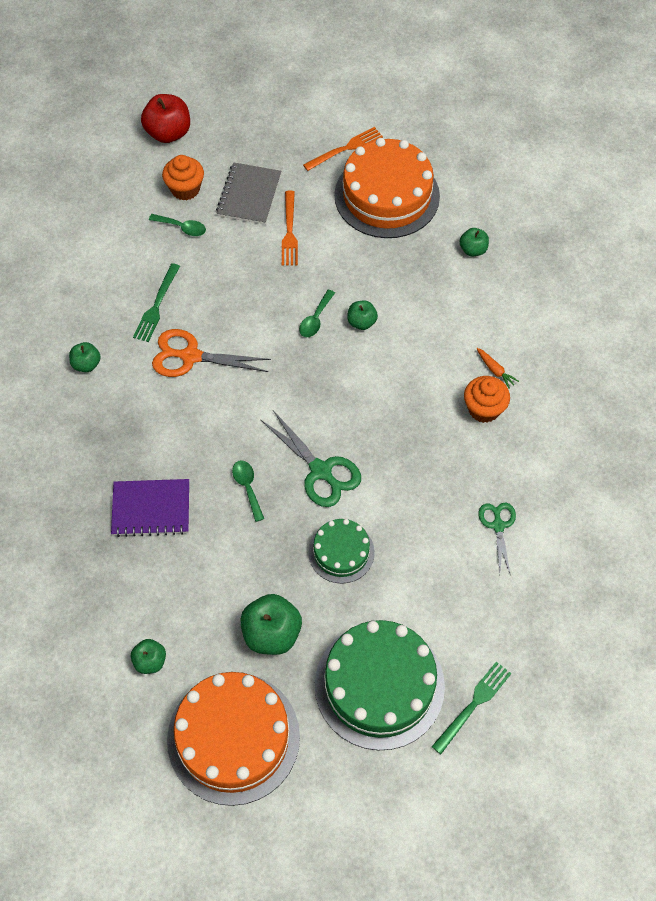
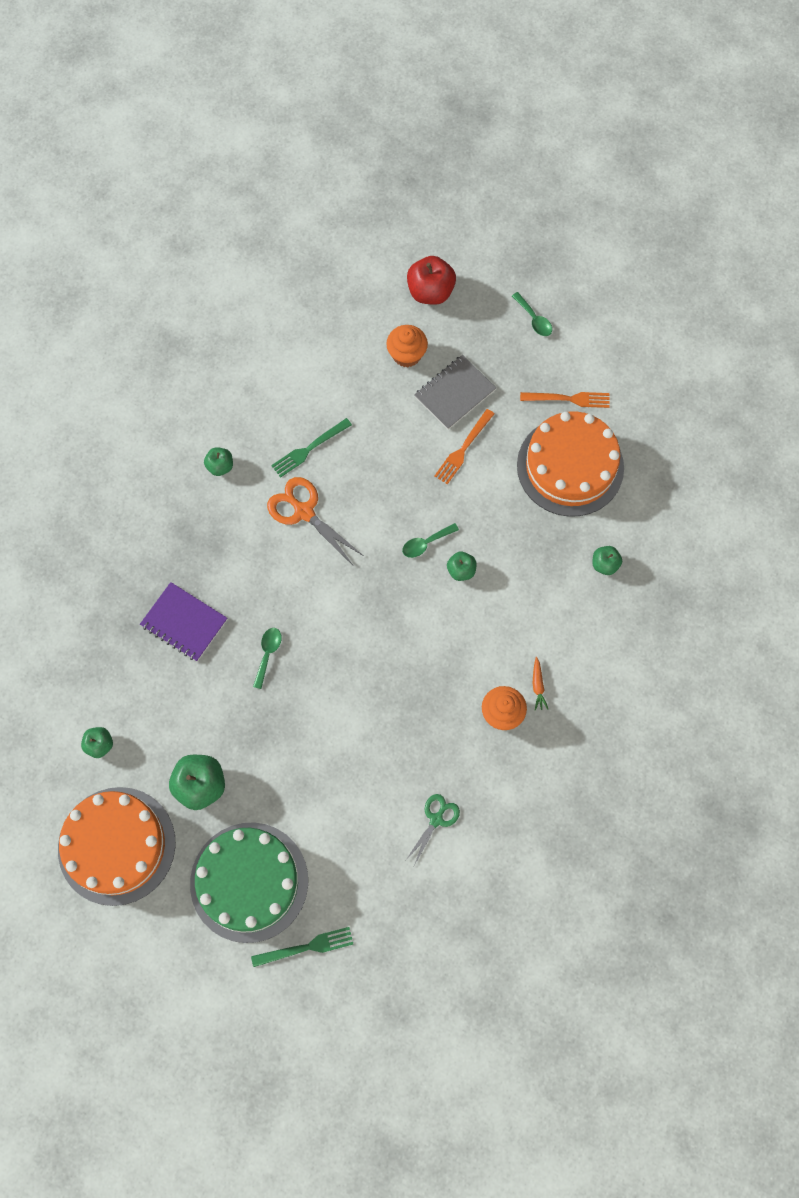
camera: 35 degrees right, 10 degrees up
green spoon [149,214,206,236] -> green spoon moved to [512,292,552,336]
green scissors [261,410,361,507] -> none
green cake [308,519,375,584] -> none

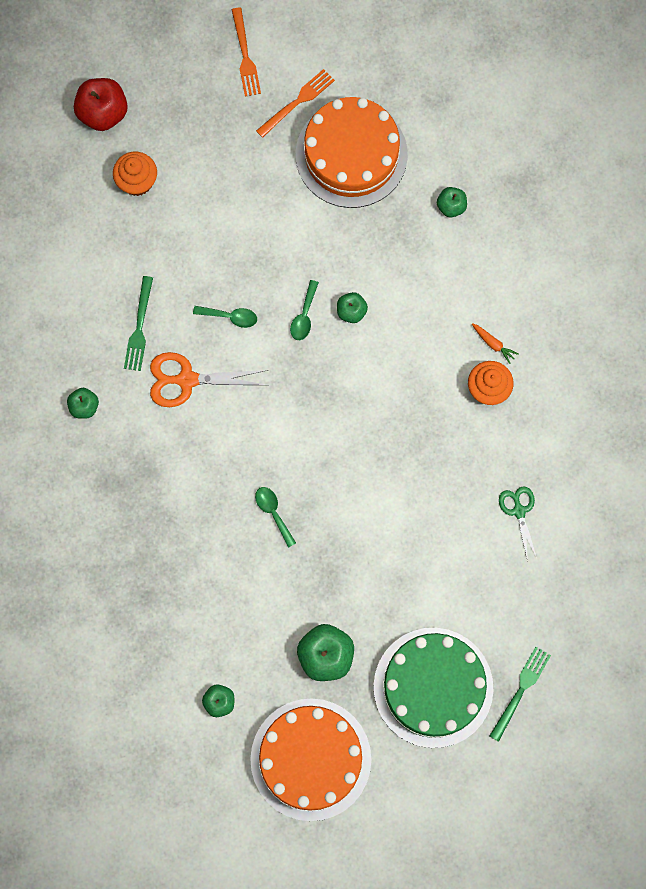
camera: 45 degrees left, 5 degrees up
purple notebook [140,582,227,661] -> none
grey notebook [414,355,496,430] -> none
orange fork [434,409,494,484] -> orange fork moved to [232,7,261,96]
green spoon [512,292,552,336] -> green spoon moved to [193,306,257,328]

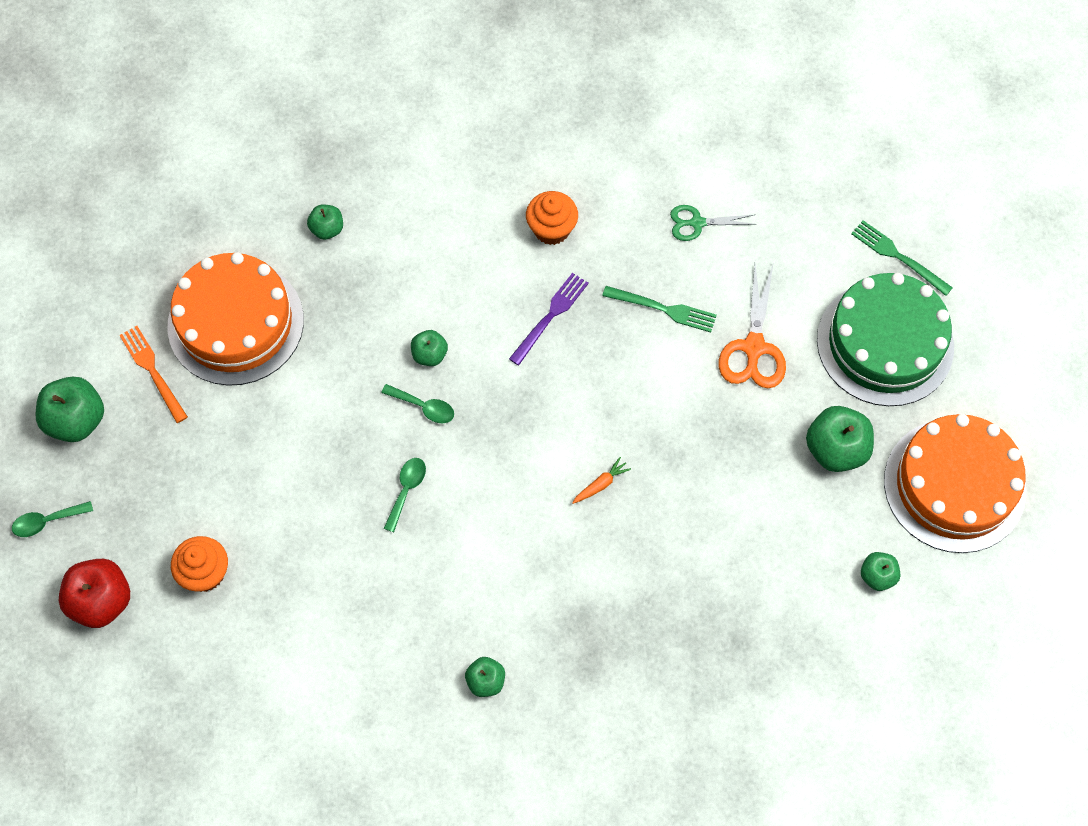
camera: 80 degrees left, 10 degrees down
green fork [124,276,153,371] -> green fork moved to [602,286,717,332]
orange scissors [150,352,268,407] -> orange scissors moved to [719,262,786,388]
orange fork [232,7,261,96] -> green apple [35,377,104,442]
green spoon [255,487,296,548] -> green spoon moved to [12,501,93,537]
orange carrot [472,323,519,364] -> orange carrot moved to [572,457,631,504]
none -> purple fork [509,273,589,365]

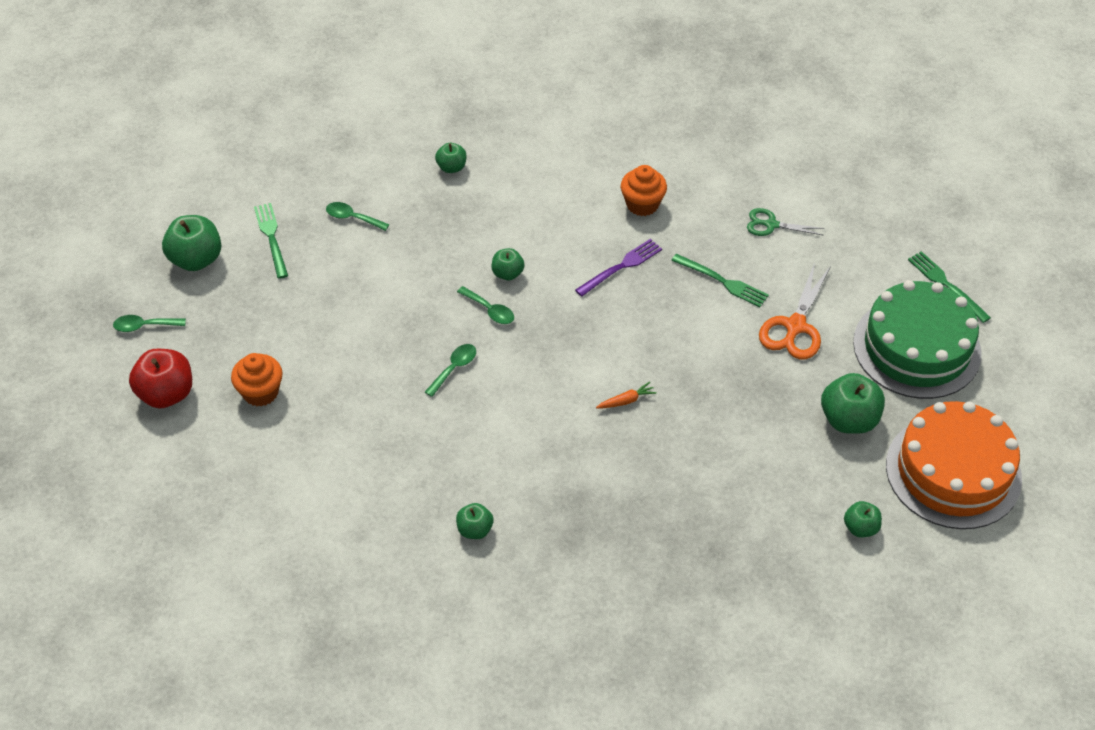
camera: 15 degrees right, 15 degrees down
orange fork [119,326,188,423] -> green fork [254,203,288,279]
orange cake [167,252,304,386] -> green spoon [326,202,389,231]

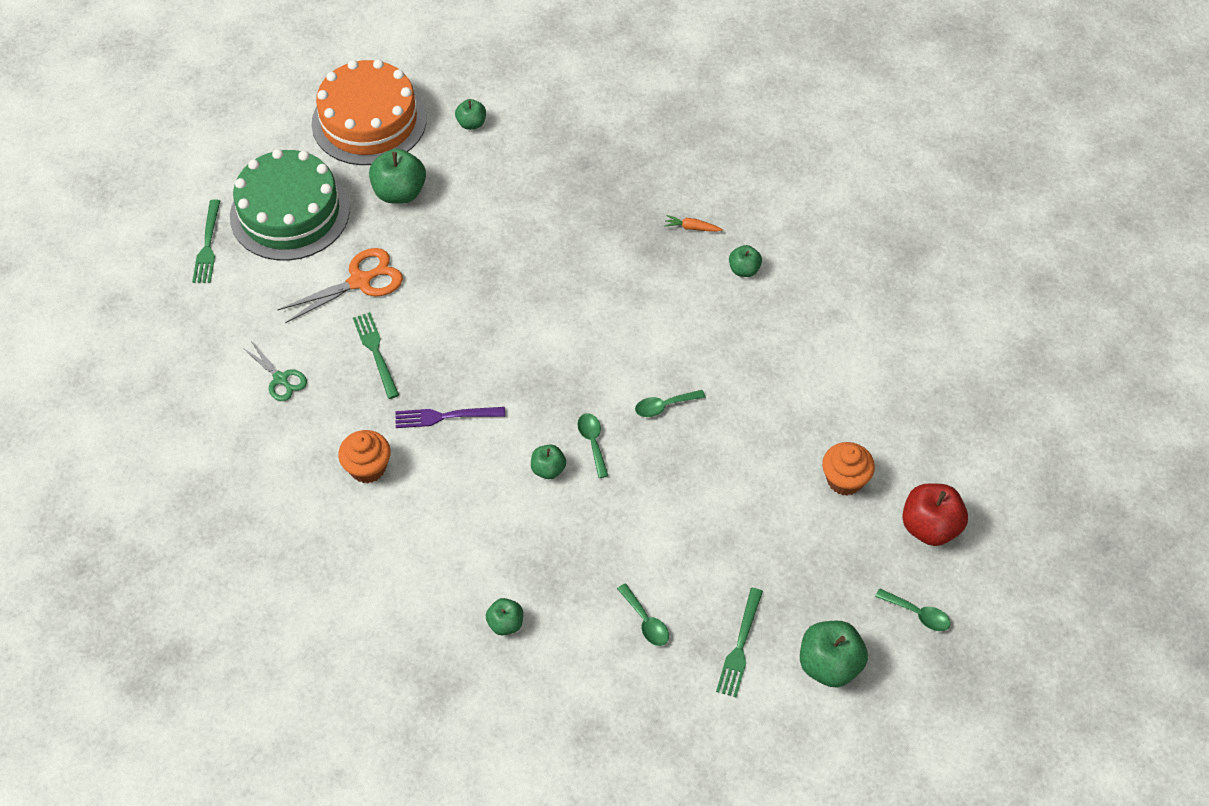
camera: 145 degrees left, 5 degrees up
orange carrot [596,382,657,408] -> orange carrot moved to [664,215,723,232]

